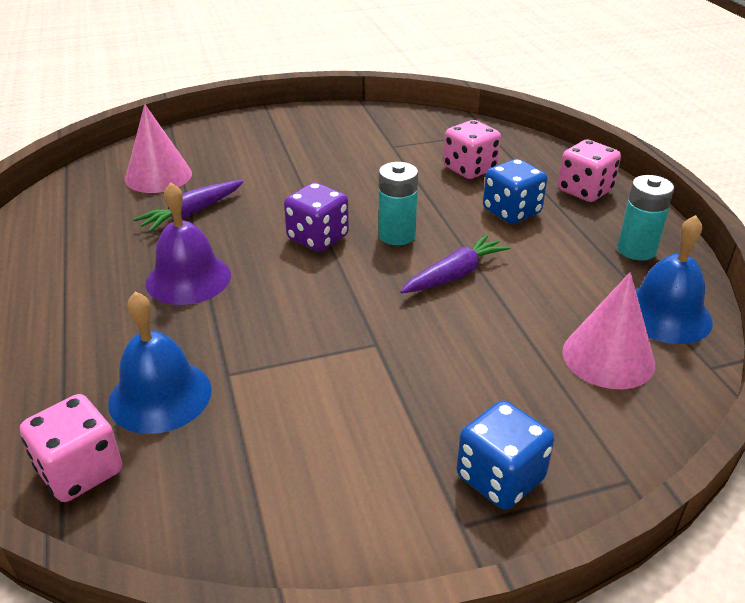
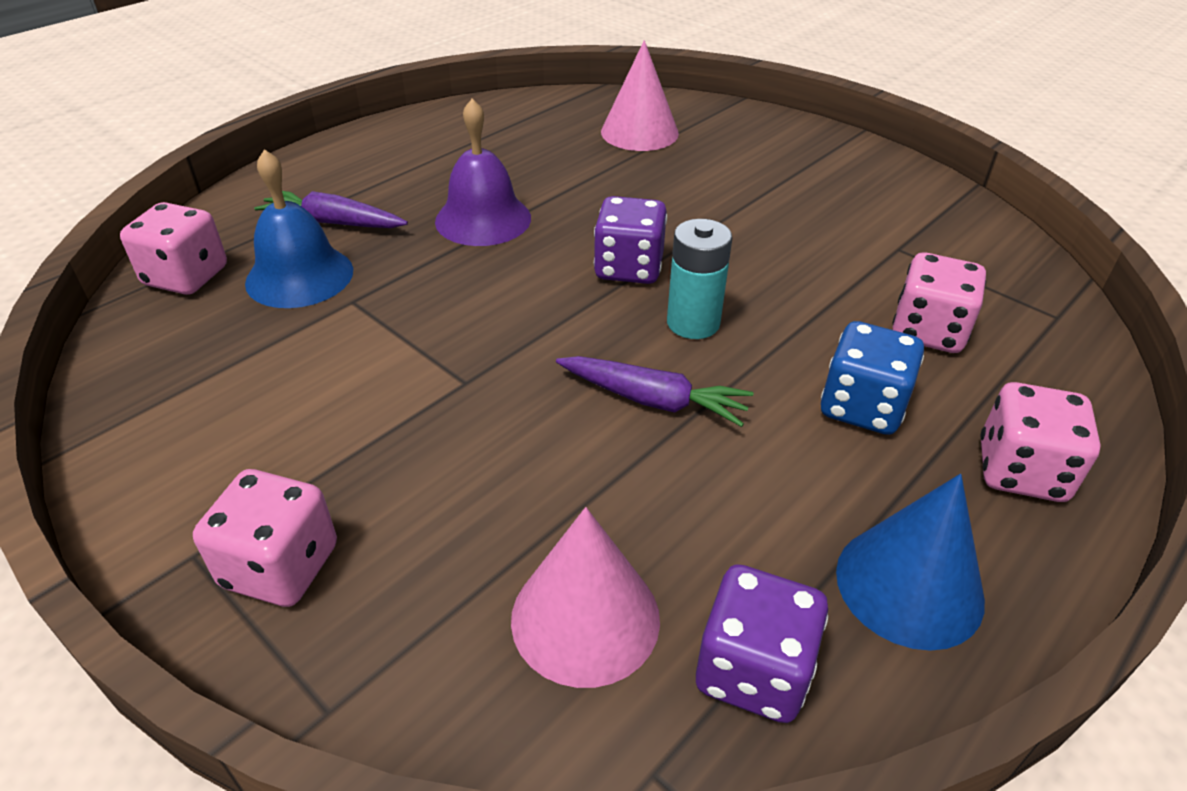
camera: 60 degrees right, 5 degrees up
purple carrot [133,180,243,232] -> purple carrot moved to [254,191,408,228]
blue dice [457,400,554,510] -> pink dice [193,469,337,607]
turquoise battery [617,175,674,261] -> blue cone [836,474,985,651]
blue bell [636,215,713,344] -> purple dice [696,564,828,723]

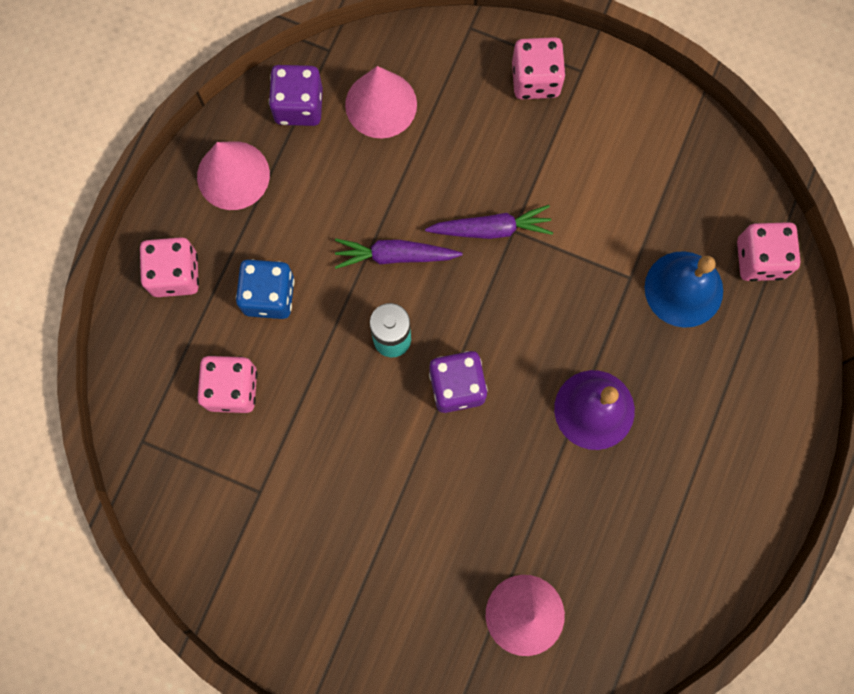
camera: 160 degrees right, 35 degrees up
purple carrot [254,191,408,228] -> purple carrot moved to [425,205,553,239]
blue cone [836,474,985,651] -> pink cone [197,141,270,210]

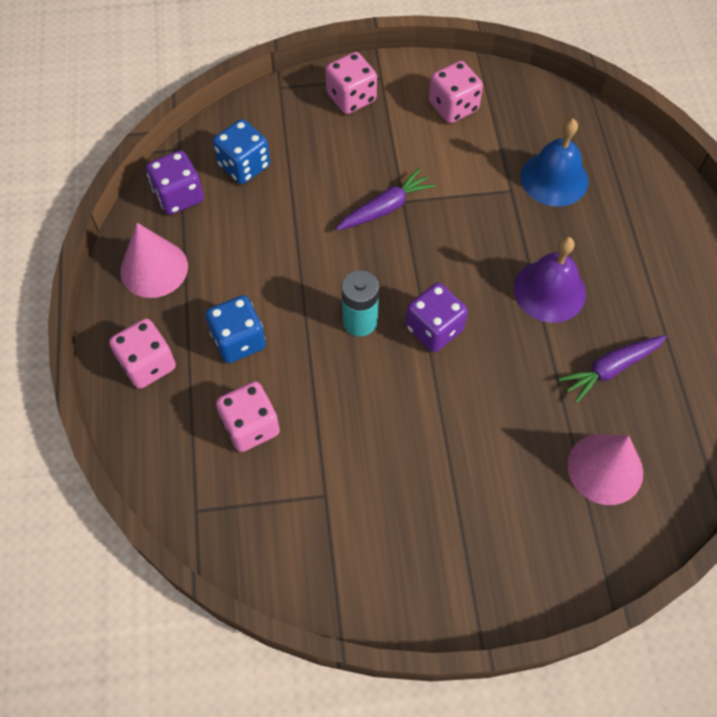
camera: 30 degrees left, 15 degrees down
purple carrot [335,238,462,269] -> purple carrot moved to [559,335,667,403]
pink cone [345,66,417,138] -> blue dice [213,119,270,184]
pink dice [737,222,800,281] -> pink dice moved to [429,61,483,123]

